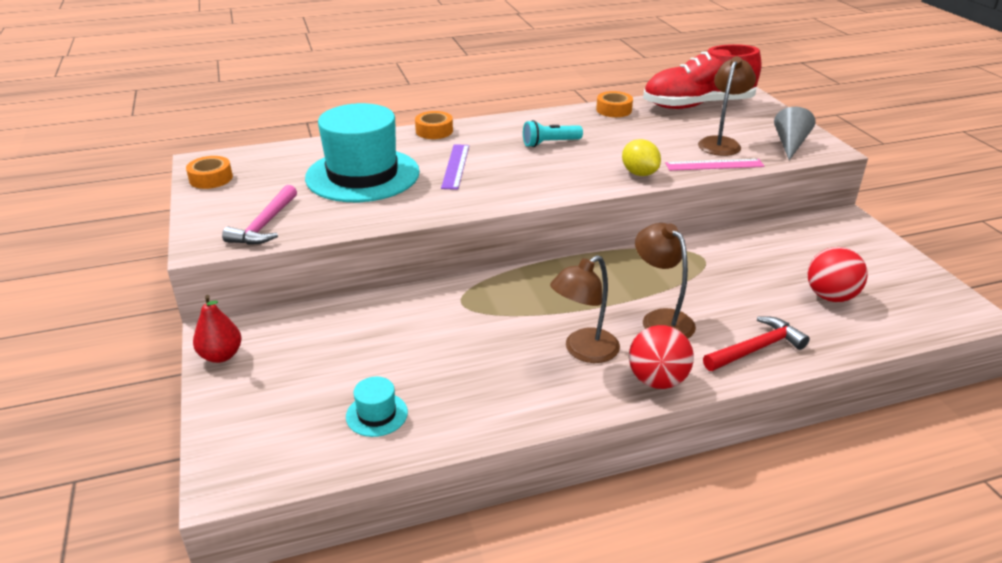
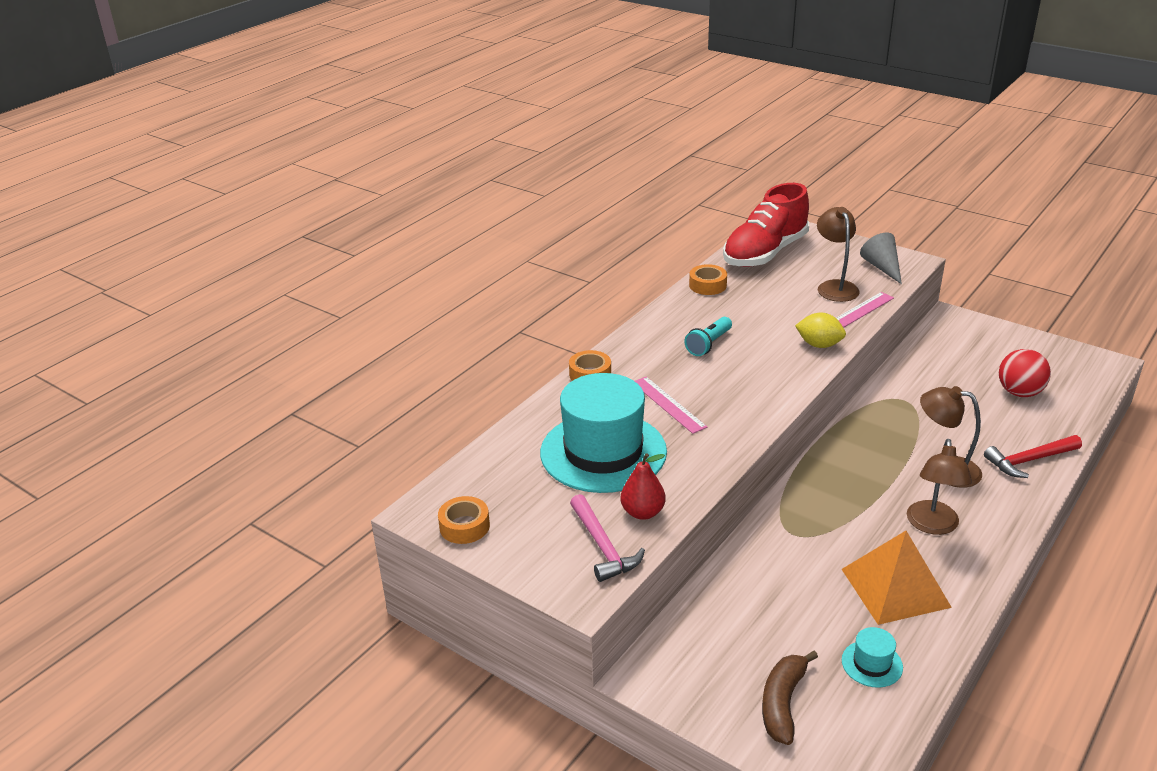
camera: 35 degrees left, 0 degrees up
red pear [193,295,242,363] -> red pear moved to [620,453,665,520]
purple ruler [441,144,469,190] -> pink ruler [635,377,707,434]
red ball [629,325,694,389] -> none
red hammer [703,316,810,371] -> red hammer turned 135 degrees counterclockwise [984,435,1082,478]
none -> brown banana [762,651,818,745]
none -> orange pyramid [842,531,952,625]

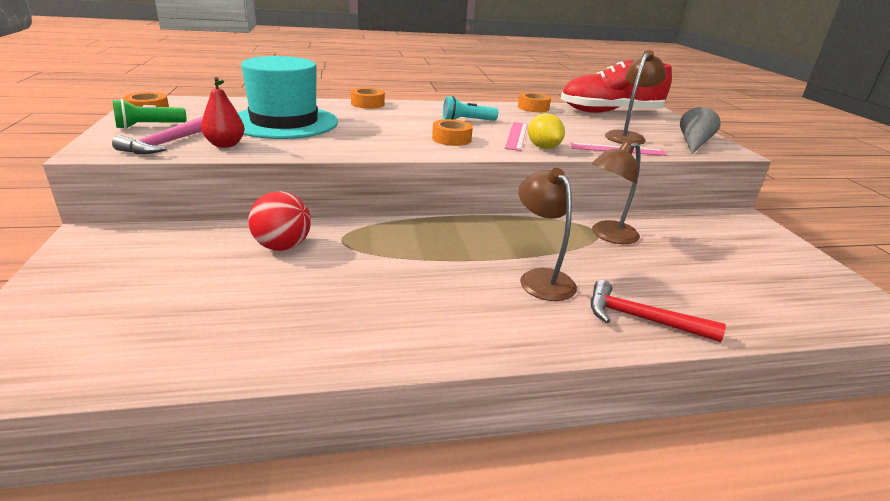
camera: 40 degrees right, 5 degrees down
pink ruler [635,377,707,434] -> pink ruler moved to [505,122,528,151]
brown banana [762,651,818,745] -> none
orange pyramid [842,531,952,625] -> none
turquoise hat [842,627,903,688] -> none
brown lamp [907,439,972,535] -> brown lamp moved to [592,142,641,244]
red ball [999,349,1051,397] -> red ball moved to [248,191,311,251]
none -> green flashlight [113,99,186,129]
none -> orange tape [432,119,473,146]

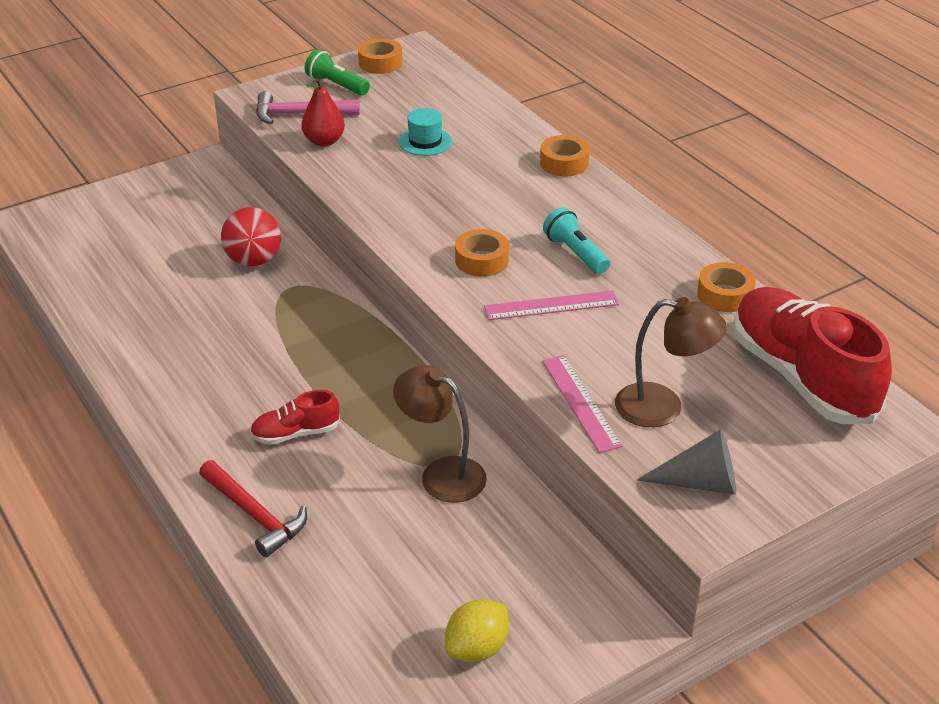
camera: 70 degrees right, 10 degrees up
turquoise hat [238,56,338,139] -> turquoise hat [399,108,452,156], size x0.41
brown lamp [518,168,577,301] -> red shoe [250,390,340,445]
yellow lemon [528,113,565,149] -> yellow lemon moved to [445,599,509,662]
red hammer [591,280,726,342] -> red hammer turned 135 degrees clockwise [199,460,307,557]

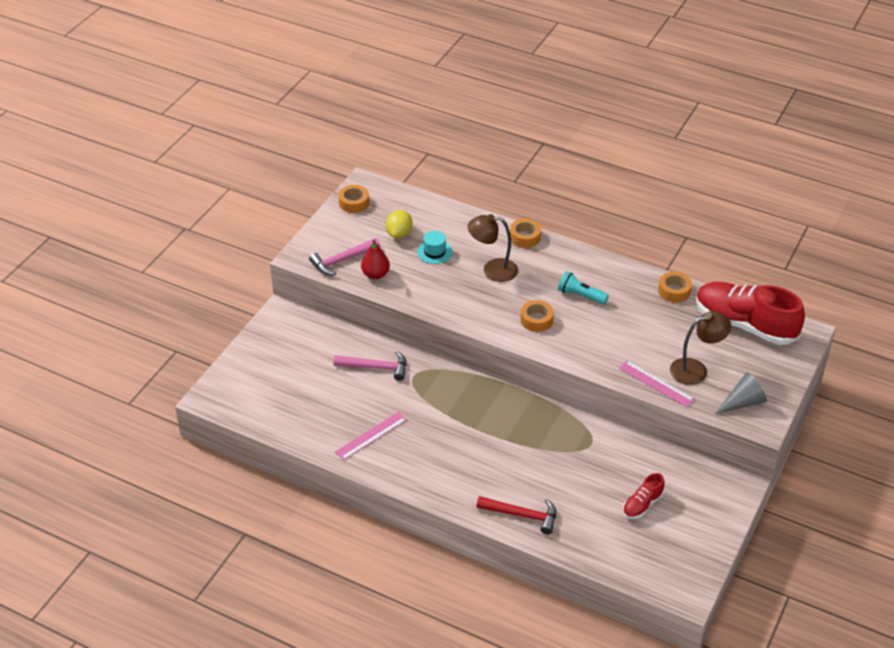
camera: 30 degrees left, 5 degrees up
red ball [221,207,281,266] -> pink hammer [334,351,406,381]
red shoe [250,390,340,445] -> red shoe moved to [623,473,665,519]
green flashlight [305,49,370,96] -> none
brown lamp [393,365,487,503] -> brown lamp moved to [468,214,518,282]
yellow lemon [445,599,509,662] -> yellow lemon moved to [386,210,413,239]
pink ruler [484,291,619,320] -> pink ruler moved to [335,412,407,460]

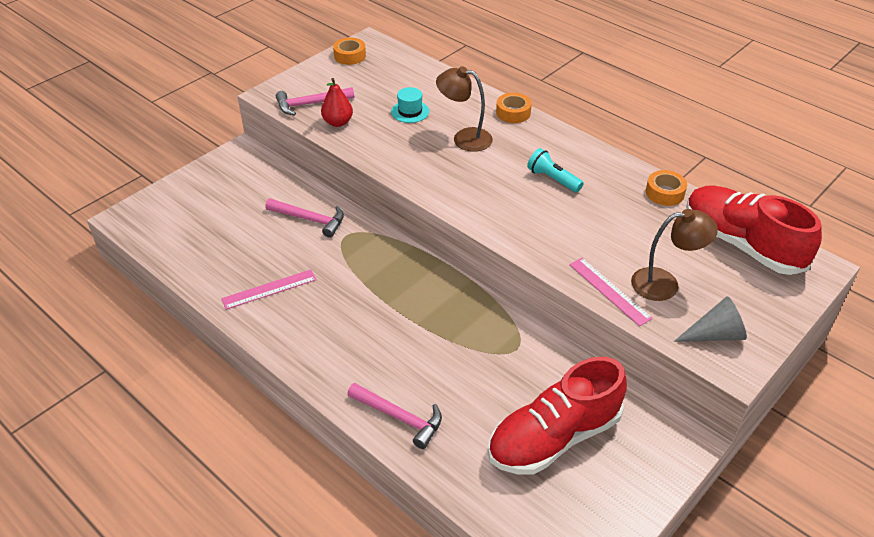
camera: 15 degrees right, 0 degrees up
yellow lemon [386,210,413,239] -> none
red hammer [476,496,556,535] -> pink hammer [347,383,442,449]
orange tape [520,300,554,332] -> none
red shoe [623,473,665,519] -> red shoe [488,357,627,475], size x2.15

